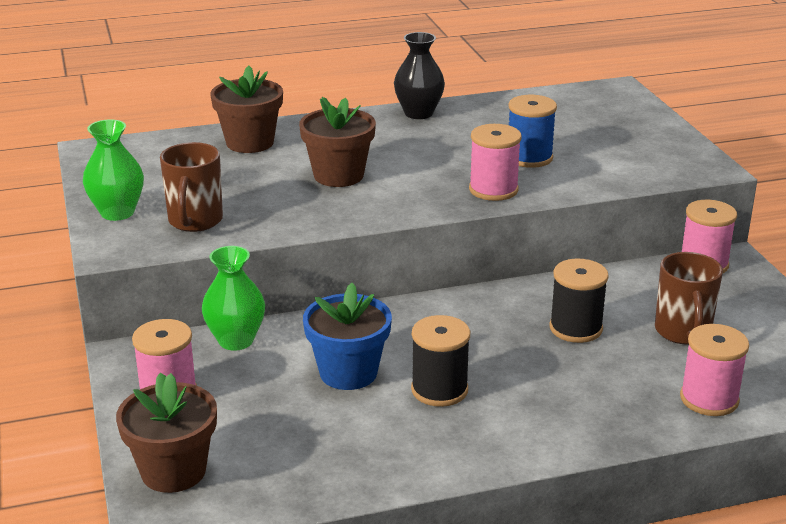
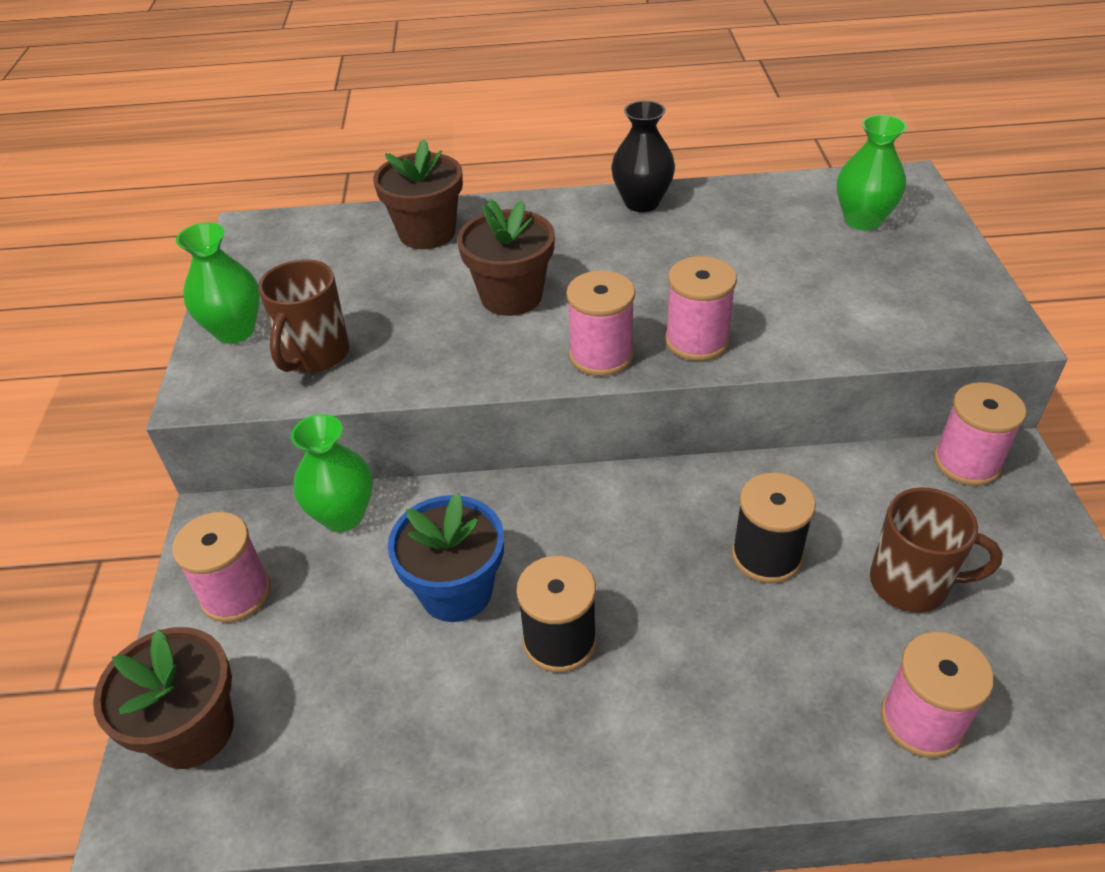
camera: 15 degrees right, 15 degrees up
blue spool [508,95,557,168] -> none
brown mug [655,252,723,345] -> brown mug turned 90 degrees counterclockwise [870,487,1003,613]
none -> pink spool [566,270,635,376]
none -> green vase [837,115,907,230]

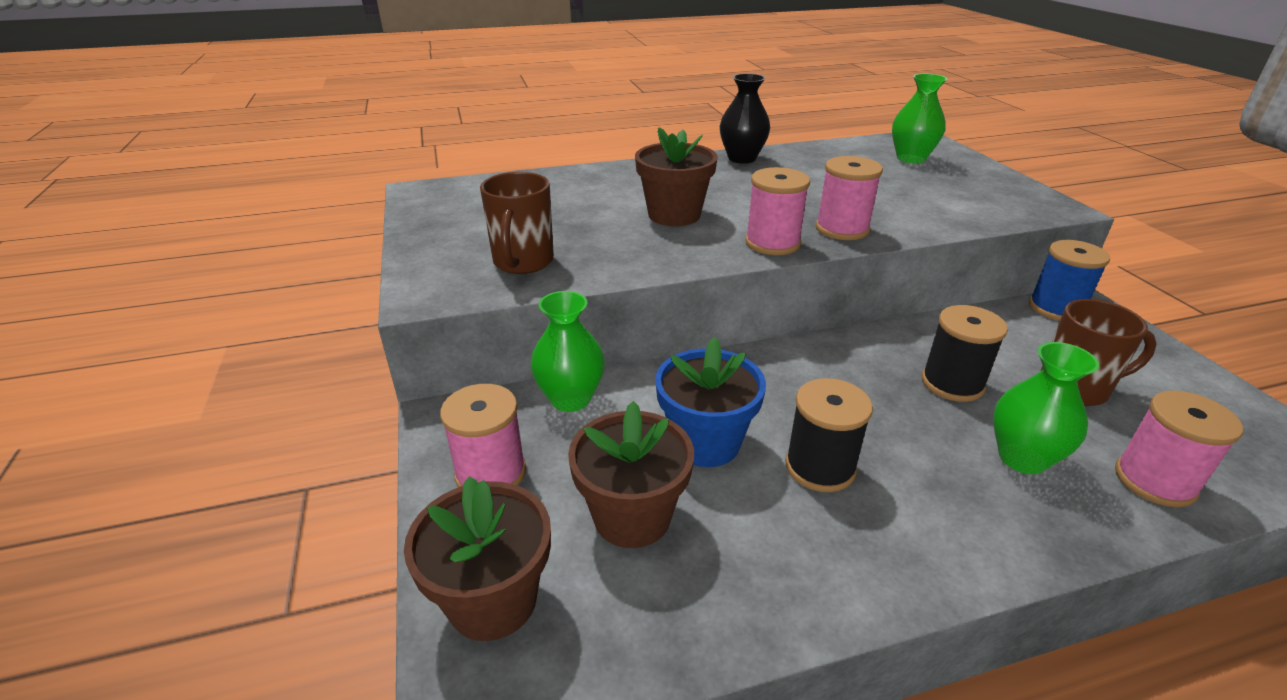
camera: 15 degrees left, 10 degrees down
green vase [176,223,260,344] -> green vase moved to [993,342,1099,474]
brown flower pot [373,139,463,249] -> brown flower pot moved to [568,401,694,548]
pink spool [934,382,1027,486] -> blue spool [1029,240,1110,321]

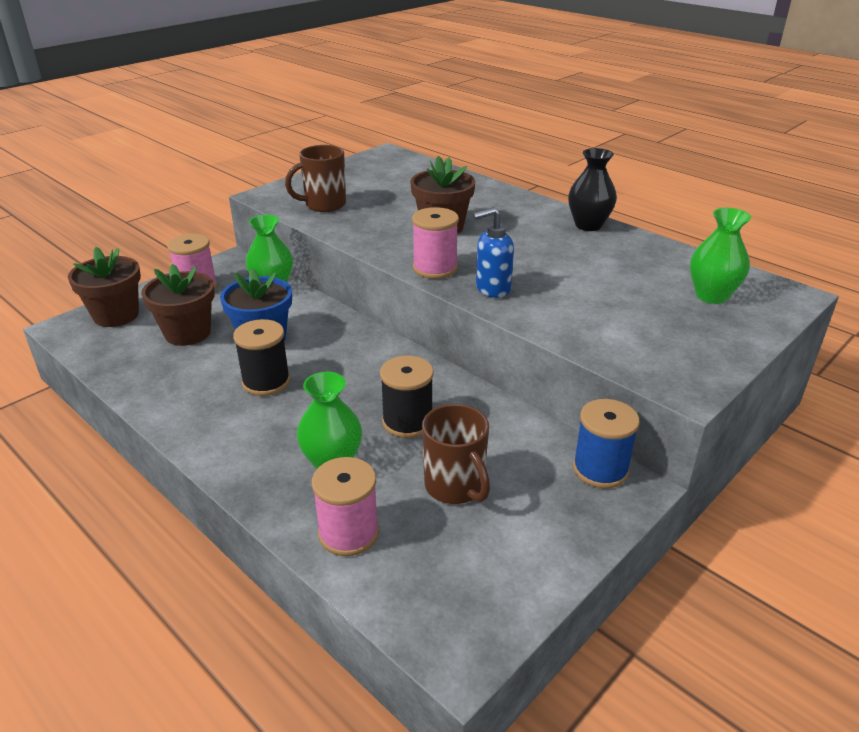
camera: 60 degrees right, 0 degrees up
pink spool [816,156,883,240] -> blue soap dispenser [473,207,514,298]

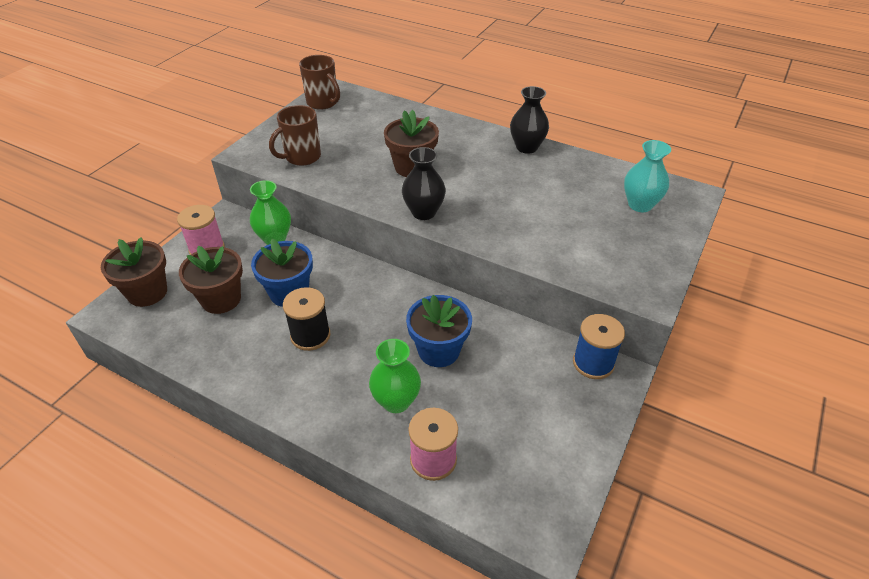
camera: 15 degrees left, 10 degrees up
black spool [380,356,434,438] -> blue flower pot [406,295,472,367]
pink spool [412,207,459,279] -> black vase [402,147,446,220]
brown mug [422,404,490,504] -> brown mug moved to [299,55,340,110]
blue soap dispenser [473,207,514,298] -> none
green vase [690,208,751,304] -> turquoise vase [624,140,671,212]

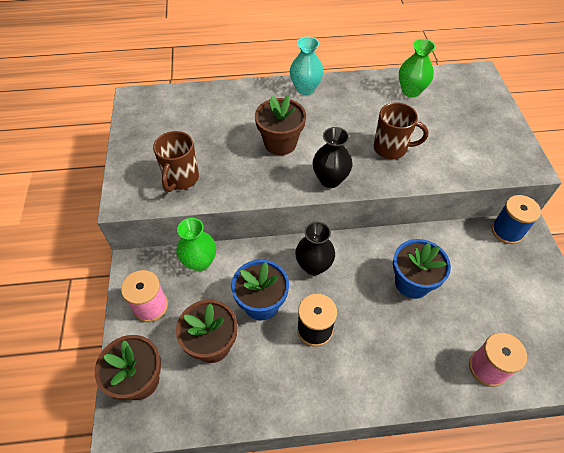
camera: 35 degrees left, 10 degrees up
brown mug [299,55,340,110] -> brown mug moved to [374,102,429,159]
green vase [369,339,421,413] -> green vase moved to [399,39,435,98]
black vase [510,86,549,154] -> black vase moved to [295,222,335,275]
turquoise vase [624,140,671,212] -> turquoise vase moved to [290,37,324,95]

